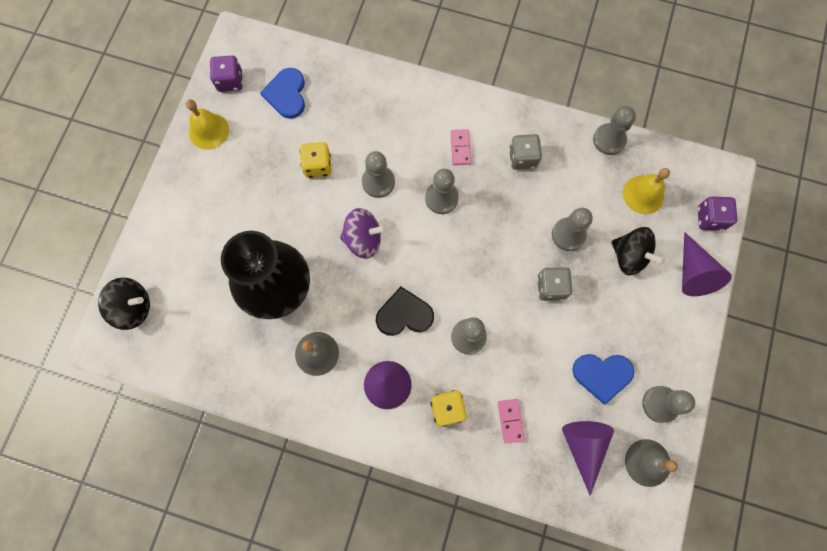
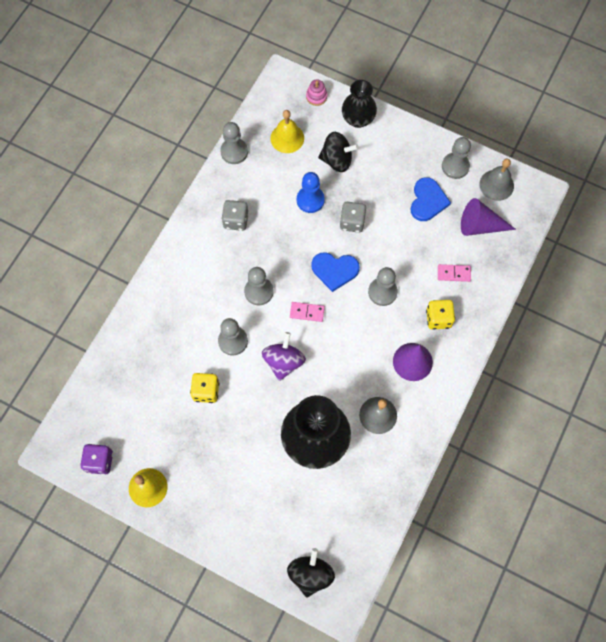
camera: 80 degrees left, 5 degrees down
blue heart [260,68,305,119] -> blue heart moved to [311,252,360,292]
black heart [376,287,434,336] -> none
pink domino [450,129,471,165] -> pink domino moved to [290,302,325,322]
grey pawn [552,208,593,251] -> blue pawn [297,172,325,213]
black spinning top [612,227,665,275] -> black spinning top turned 45 degrees clockwise [318,132,359,172]
purple cone [682,232,732,296] -> black vase [342,80,377,128]
purple dice [698,196,737,231] -> pink stacking toy [306,79,327,106]

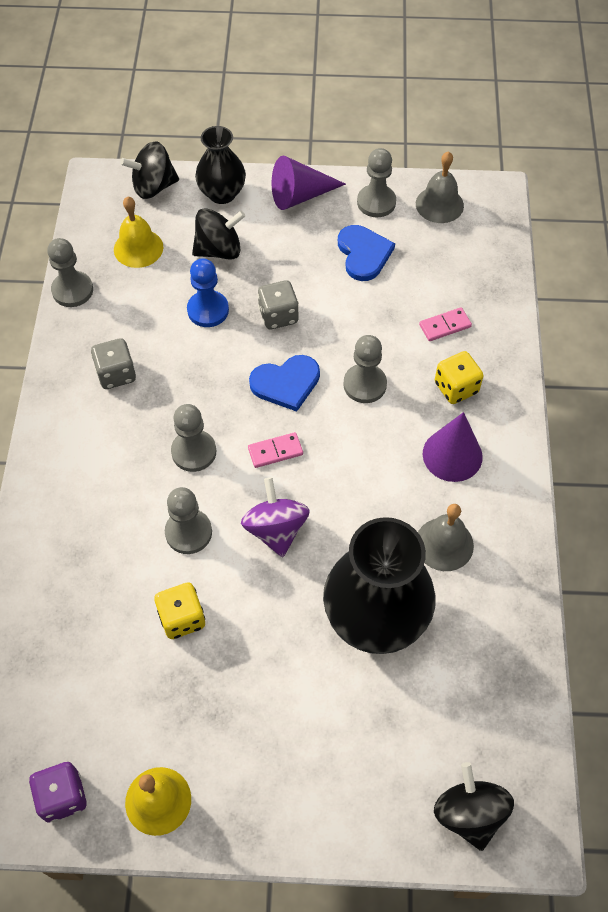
camera: 25 degrees left, 10 degrees down
pink stacking toy [306,79,327,106] -> black spinning top [120,142,179,199]
purple cone [461,198,516,236] -> purple cone moved to [271,156,346,210]

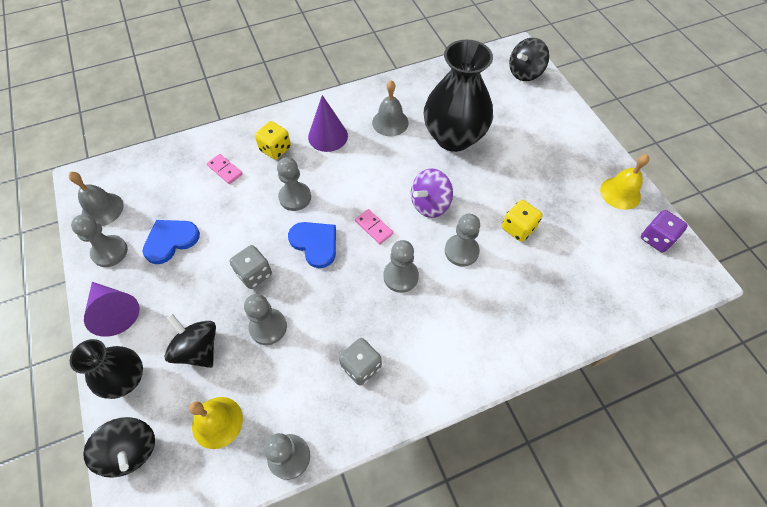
camera: 115 degrees left, 0 degrees up
blue pawn [187,258,229,327] -> grey pawn [244,294,287,345]

